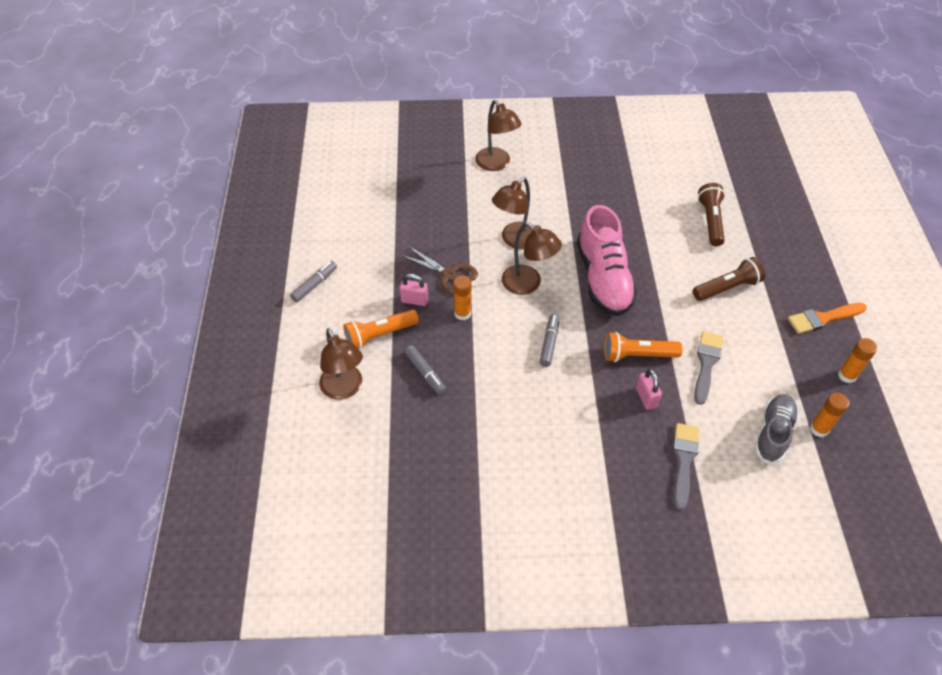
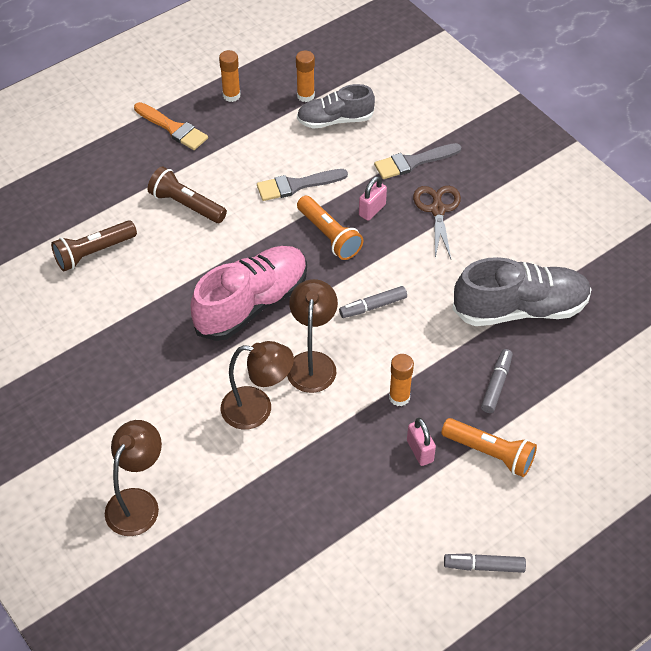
camera: 125 degrees left, 0 degrees up
brown lamp [319,328,363,400] -> none
brown scissors [401,246,478,295] -> brown scissors moved to [413,186,461,259]
none -> grey shoe [452,257,592,326]

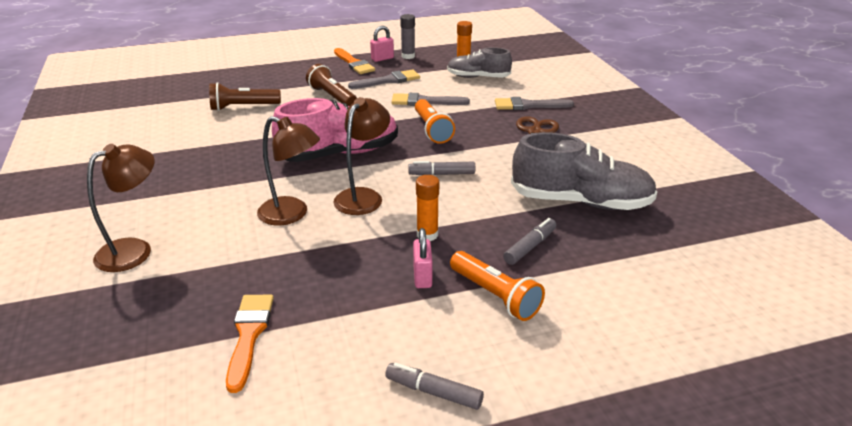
camera: 20 degrees right, 20 degrees down
orange glue stick [219,50,241,102] -> grey glue stick [400,14,415,59]
pink padlock [359,176,387,221] -> pink padlock moved to [370,26,394,62]
none -> orange brush [226,295,274,393]
none -> grey brush [348,70,420,89]

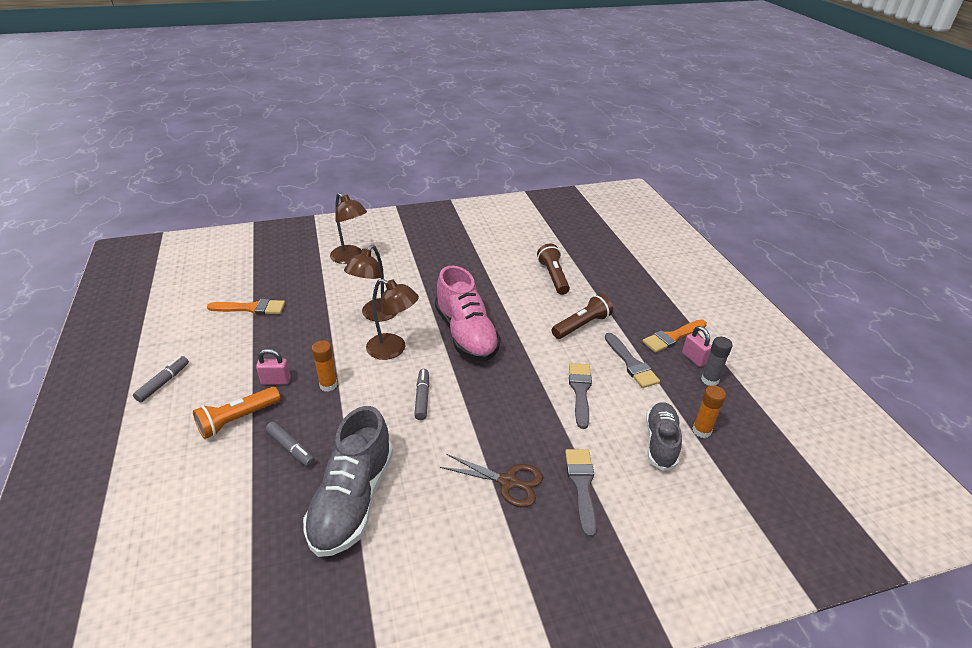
camera: 90 degrees right, 5 degrees up
orange flashlight [415,99,455,144] -> none

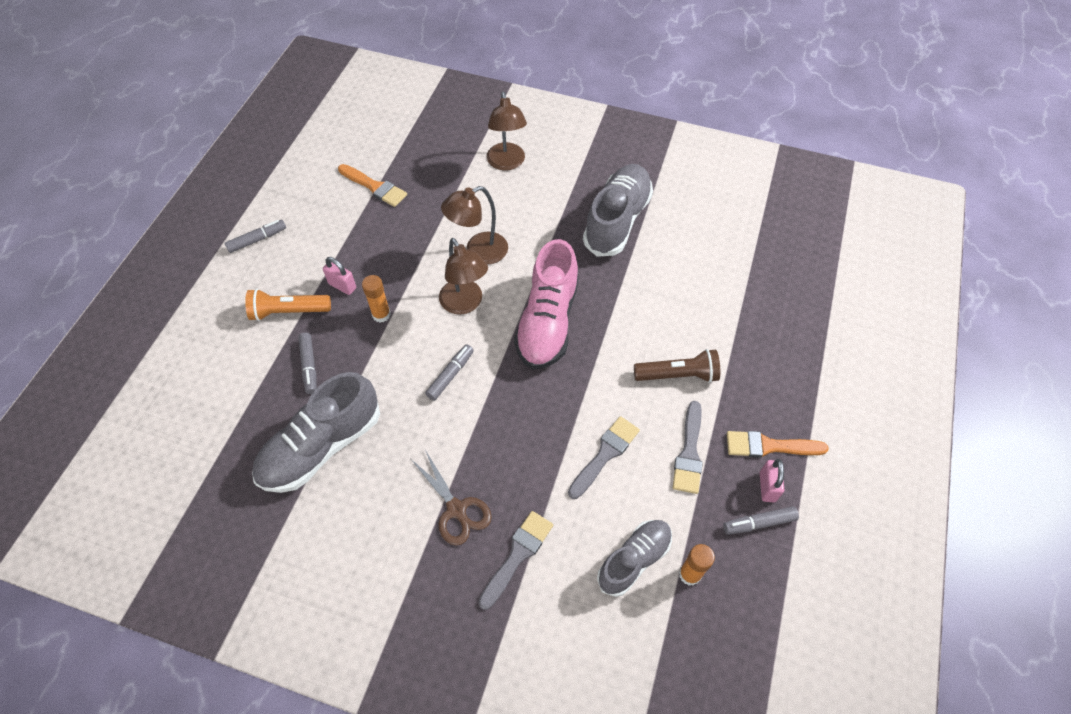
camera: 35 degrees right, 20 degrees up
brown flashlight [537,244,570,295] -> none
grey glue stick [701,337,732,386] -> grey marker [723,506,799,535]
none -> grey shoe [583,164,653,257]

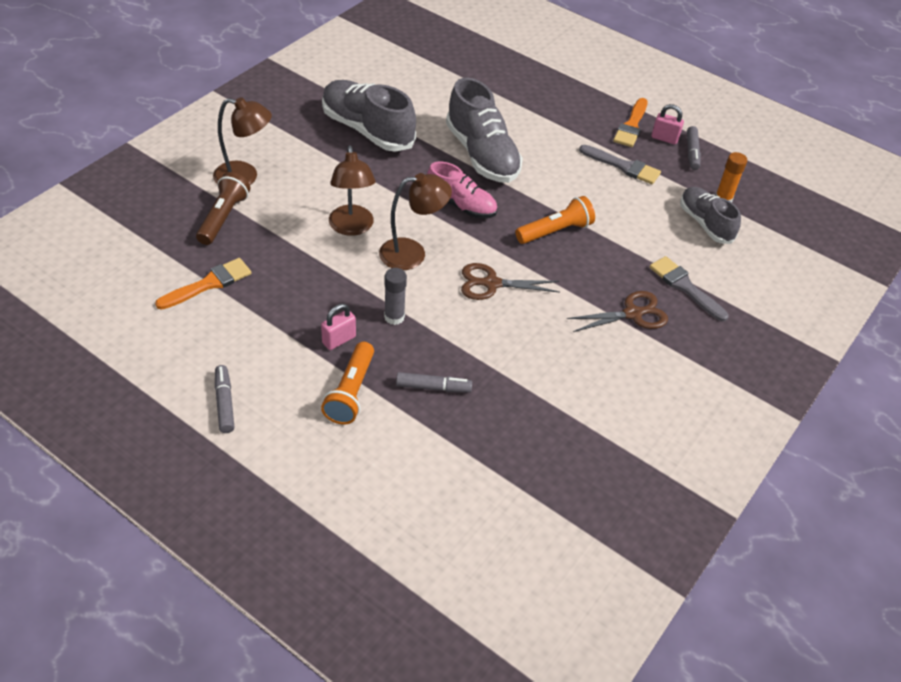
camera: 75 degrees left, 10 degrees down
grey shoe [252,372,380,493] -> grey shoe moved to [446,77,523,183]
orange glue stick [362,275,391,323] -> grey glue stick [384,268,407,325]
grey marker [425,344,474,401] -> brown scissors [461,263,560,300]
pink shoe [514,239,579,370] -> pink shoe [427,162,497,219], size x0.63
grey brush [568,416,640,499] -> none
brown flashlight [634,349,720,383] -> brown flashlight moved to [196,172,250,245]
none -> orange flashlight [515,196,595,244]

